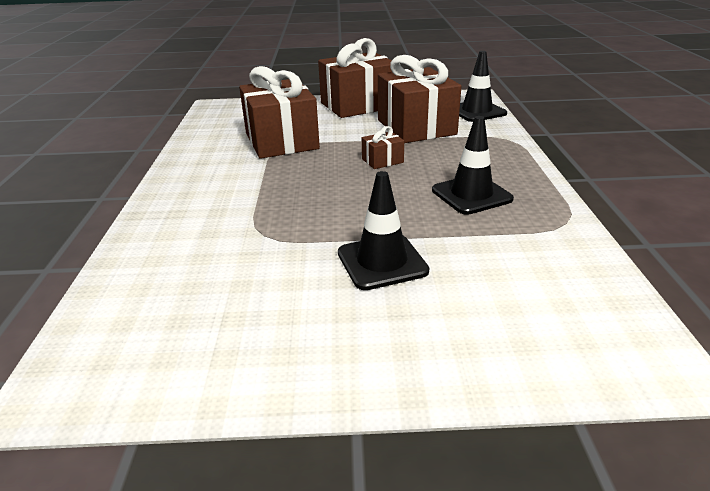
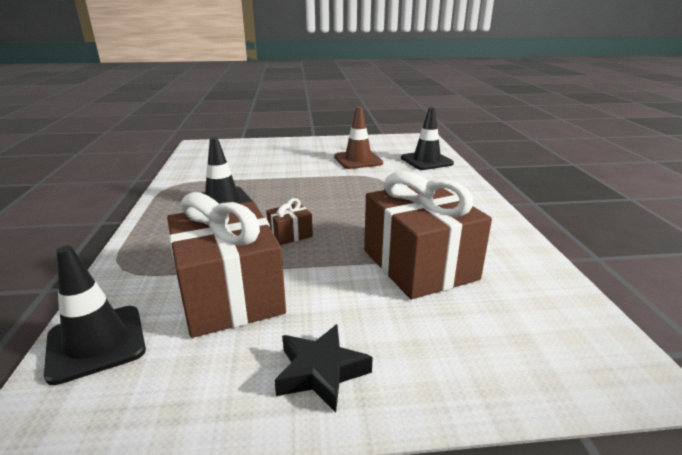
camera: 175 degrees right, 5 degrees down
brown gift [318,38,392,118] -> black star [274,324,373,413]
black traffic cone [338,171,429,290] -> black traffic cone moved to [401,107,454,170]
none -> brown traffic cone [334,107,383,169]

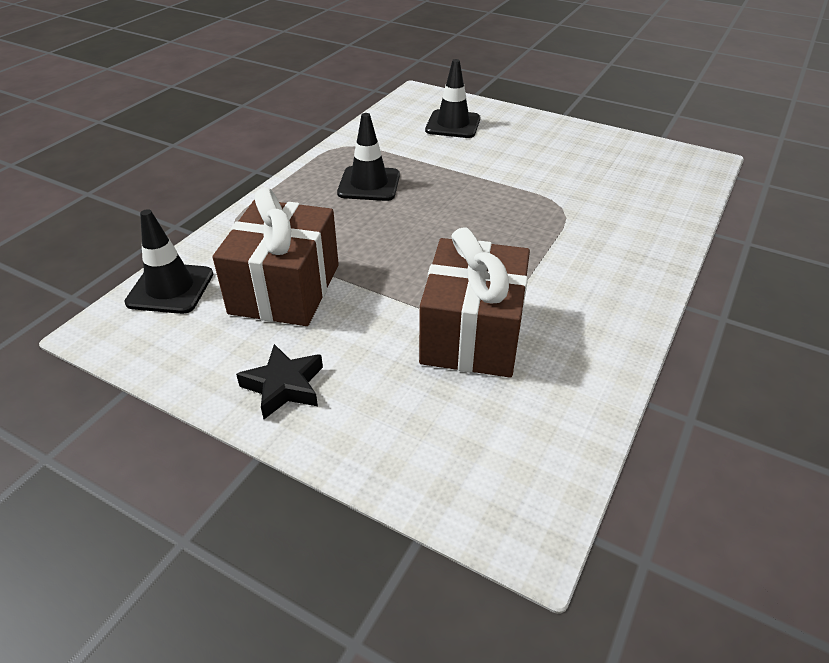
camera: 35 degrees right, 15 degrees up
brown gift [267,198,313,245] -> none
brown traffic cone [334,107,383,169] -> none
black traffic cone [401,107,454,170] -> black traffic cone moved to [425,59,480,138]

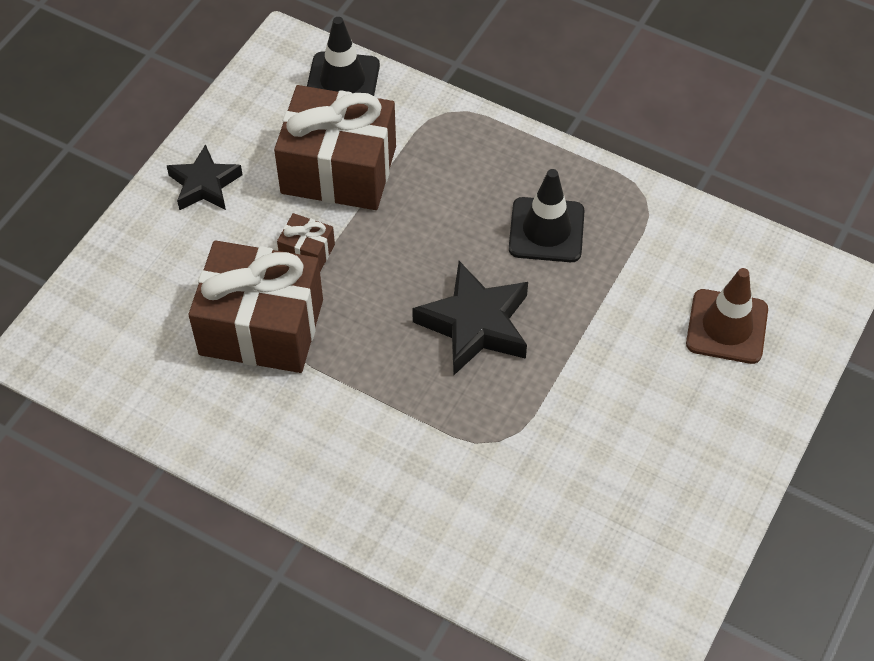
camera: 90 degrees right, 15 degrees up
black traffic cone [425,59,480,138] -> brown traffic cone [686,268,768,364]
none -> brown gift [277,213,335,271]
none -> black star [412,261,528,375]

